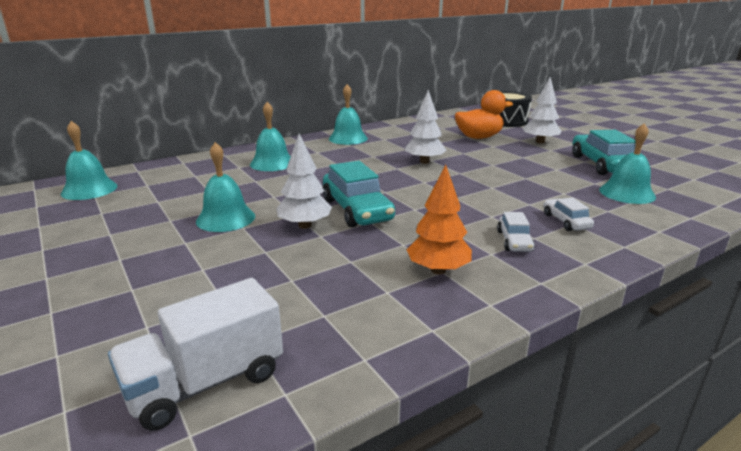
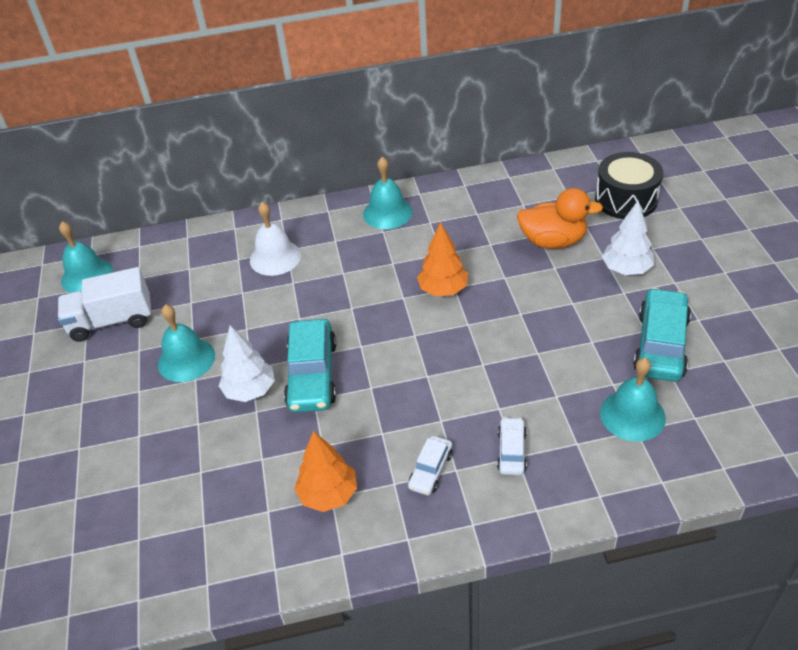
camera: 25 degrees right, 20 degrees up
white truck [108,278,283,430] -> white truck moved to [58,267,152,342]
turquoise bell [250,102,291,171] -> white bell [250,202,301,276]
white tree [405,90,446,164] -> orange tree [417,222,468,296]

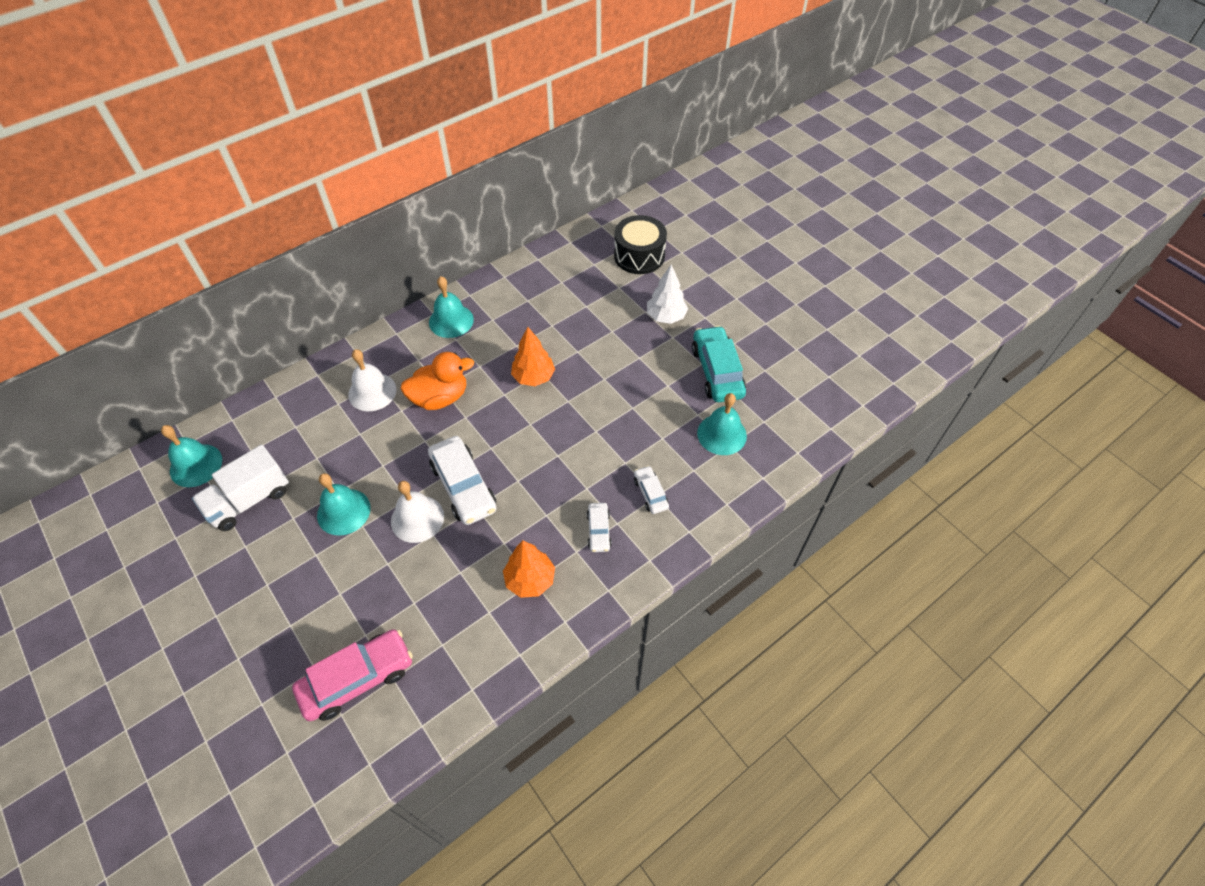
camera: 30 degrees left, 10 degrees up
white tree [219,325,275,402] -> white bell [391,481,444,543]
turquoise car [284,319,337,413] -> white car [428,436,496,525]
orange duck [517,188,603,249] -> orange duck moved to [401,352,474,410]
none -> pink car [292,629,413,721]

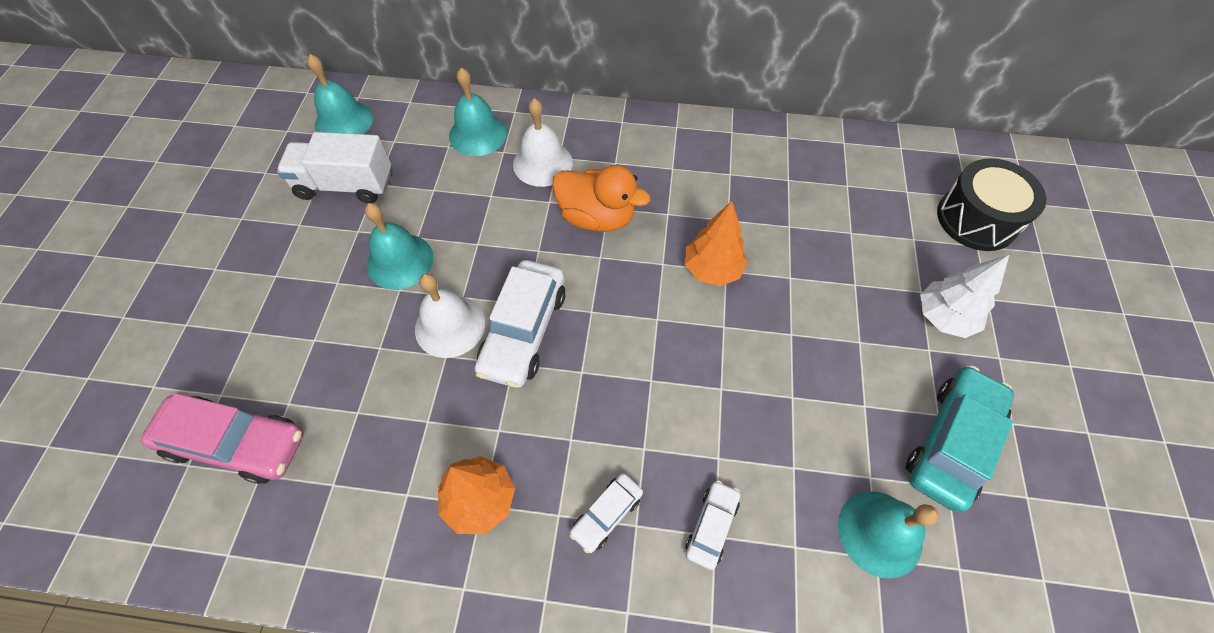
camera: 45 degrees right, 5 degrees up
turquoise bell [429,276,474,338] -> turquoise bell moved to [449,68,507,156]

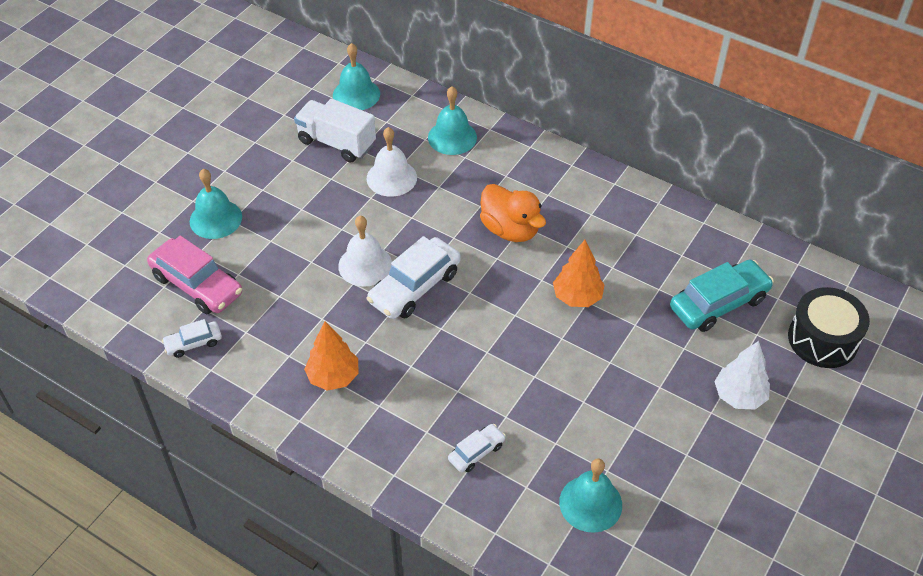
camera: 25 degrees right, 10 degrees down
turquoise bell [365,203,433,289] -> turquoise bell moved to [190,169,242,239]
white bell [513,98,573,187] -> white bell moved to [367,127,417,197]
white car [569,473,643,553] -> white car moved to [162,319,222,358]
turquoise car [906,366,1014,513] -> turquoise car moved to [670,260,774,332]

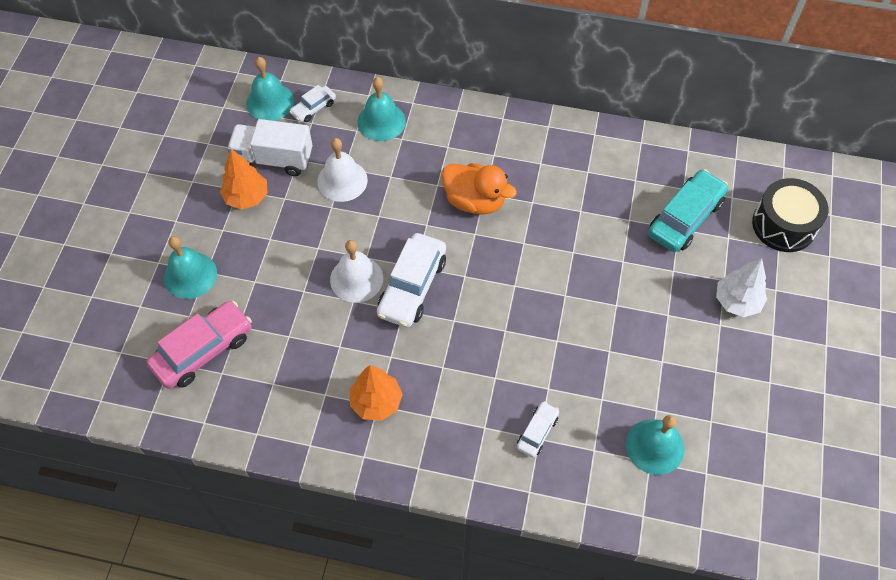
camera: 20 degrees left, 10 degrees up
pink car [147,236,242,314] -> pink car turned 60 degrees counterclockwise [147,301,252,389]
white car [162,319,222,358] -> white car moved to [289,85,336,122]
orange tree [553,240,605,307] -> orange tree moved to [220,149,268,209]

